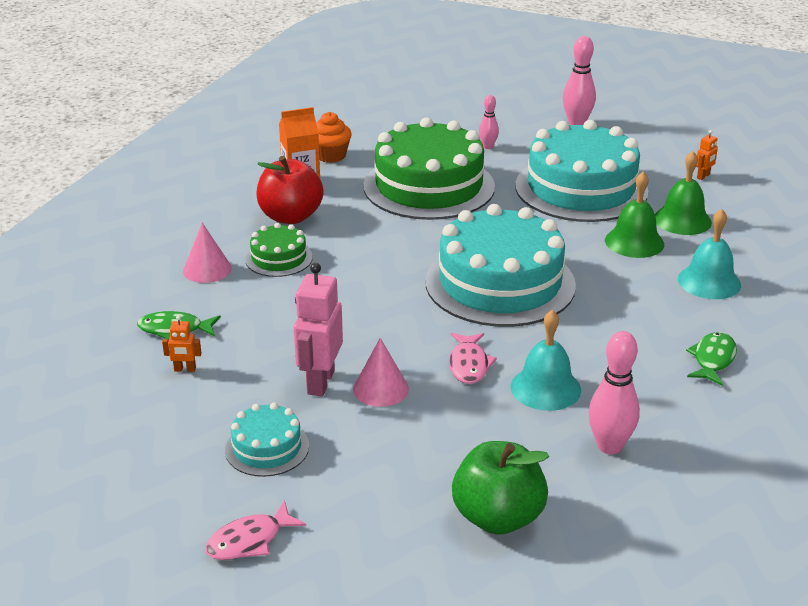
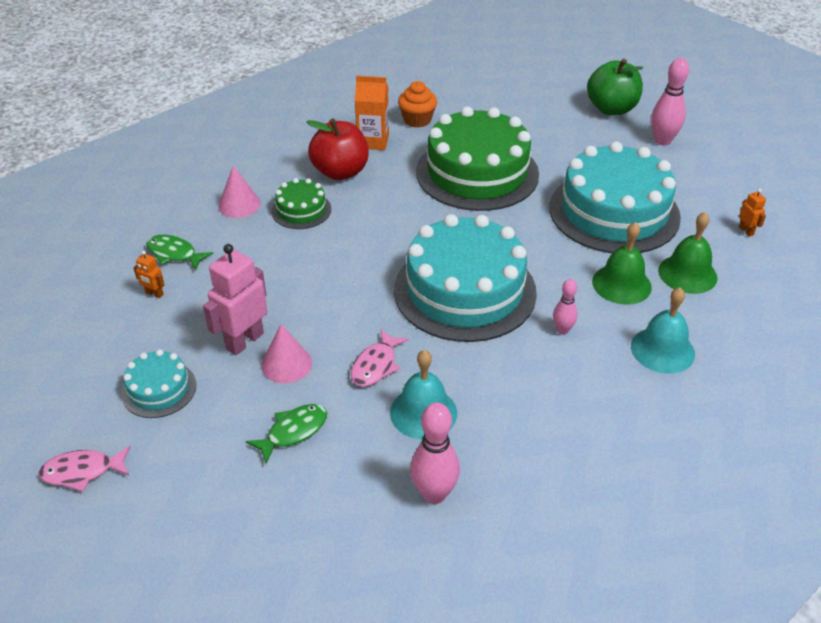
camera: 25 degrees right, 10 degrees up
green apple [452,441,549,535] -> green apple moved to [587,59,643,115]
pink bowling pin [479,95,499,149] -> pink bowling pin moved to [553,279,577,335]
green fish [686,332,737,386] -> green fish moved to [246,404,327,463]
orange robot [696,130,718,180] -> orange robot turned 90 degrees counterclockwise [739,189,766,236]

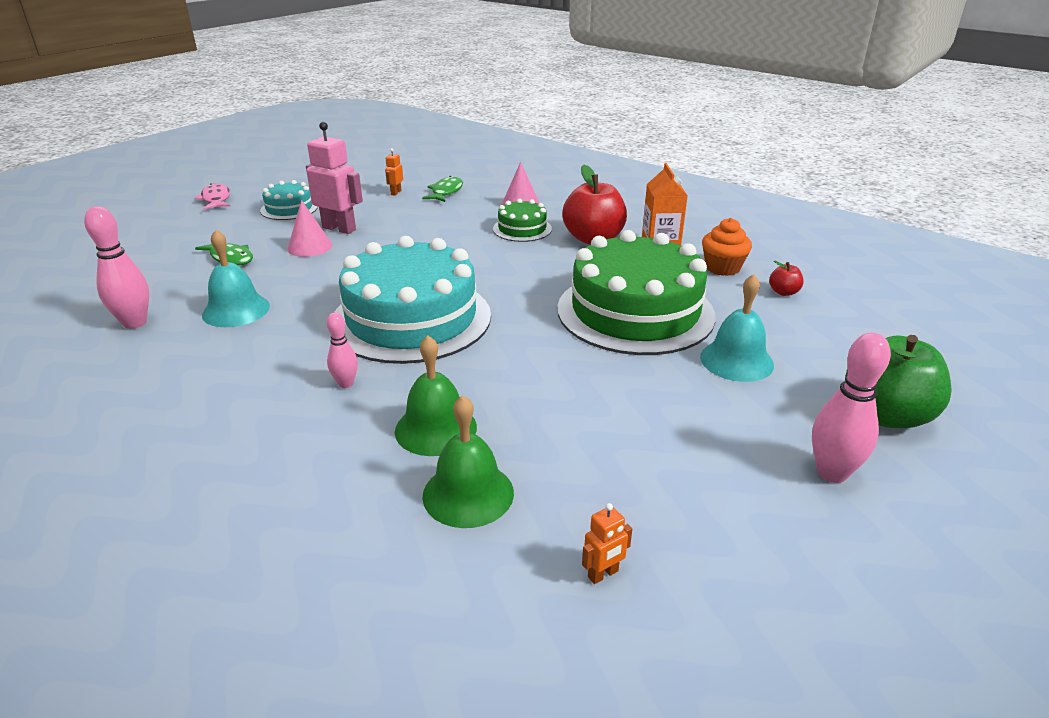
camera: 80 degrees right, 10 degrees down
pink fish [351,329,409,387] -> none
turquoise cake [549,141,681,254] -> none
turquoise bell [631,287,695,374] -> turquoise bell moved to [700,274,774,382]
none -> red apple [769,261,804,296]

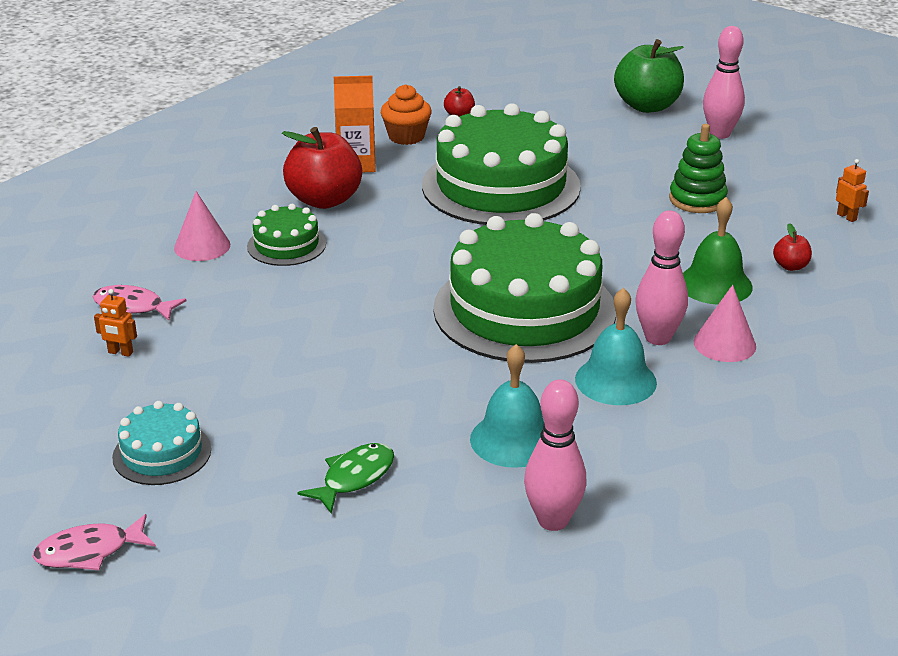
camera: 90 degrees left, 0 degrees up
pink cone [287,200,332,257] -> pink cone moved to [694,285,756,362]
pink robot [306,122,363,234] -> none
pink bowling pin [327,312,358,388] -> pink bowling pin [635,210,688,345], size x1.70
turquoise cake [335,236,491,364] -> green cake [433,213,616,363]
green fish [422,176,463,202] -> pink fish [92,285,187,321]
green bell [422,395,514,528] -> red apple [773,223,812,271]
turquoise bell [700,274,774,382] -> turquoise bell moved to [575,288,657,405]
none -> green stacking toy [669,124,728,213]

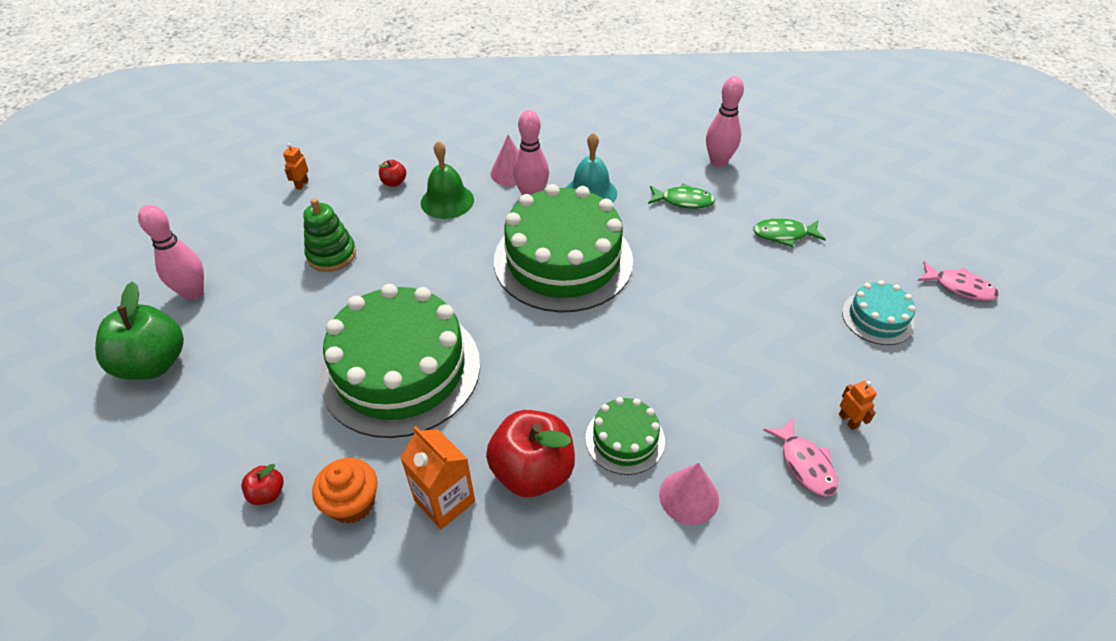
camera: 130 degrees left, 15 degrees up
turquoise bell [470,344,544,468] -> green fish [648,184,715,209]

